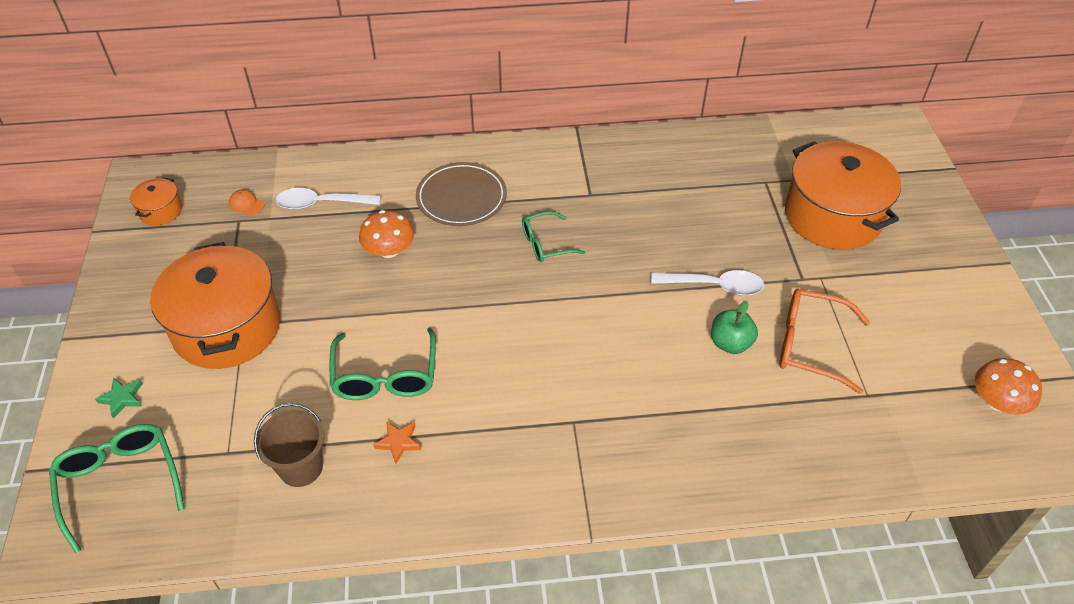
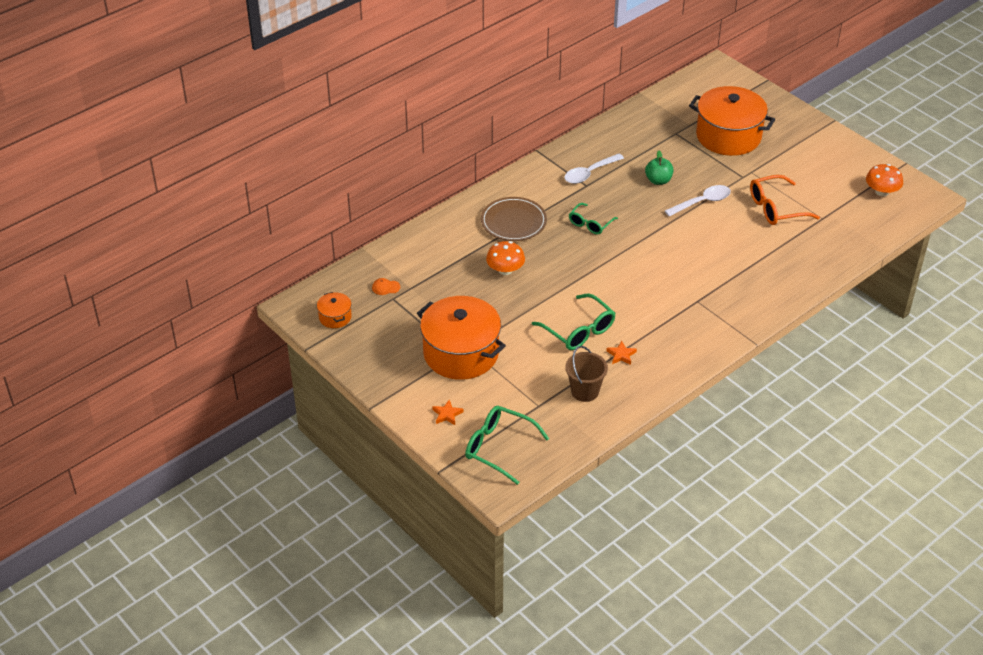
camera: 35 degrees left, 5 degrees down
green star [95,378,143,419] -> orange star [432,400,463,425]
white spoon [276,188,381,210] -> white spoon moved to [564,153,624,184]
green apple [711,301,758,354] -> green apple moved to [645,151,673,185]

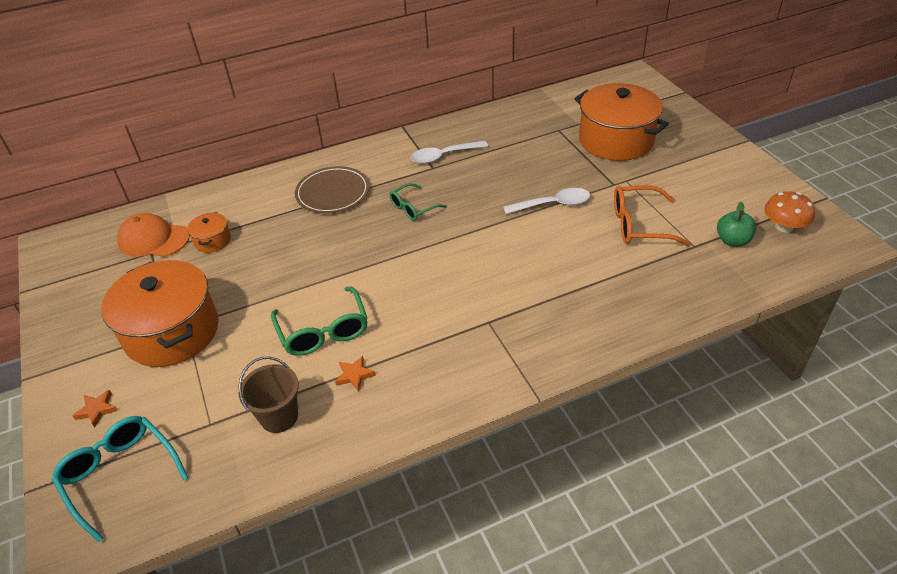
camera: 20 degrees right, 0 degrees up
orange pot [317,292,352,328] -> orange pot moved to [187,212,231,253]
orange cap [372,278,400,295] -> orange cap [117,213,190,257], size x2.26
green glasses [465,406,549,485] -> turquoise glasses [52,416,188,543]
orange mushroom [486,241,525,275] -> none
green apple [645,151,673,185] -> green apple moved to [717,202,757,247]

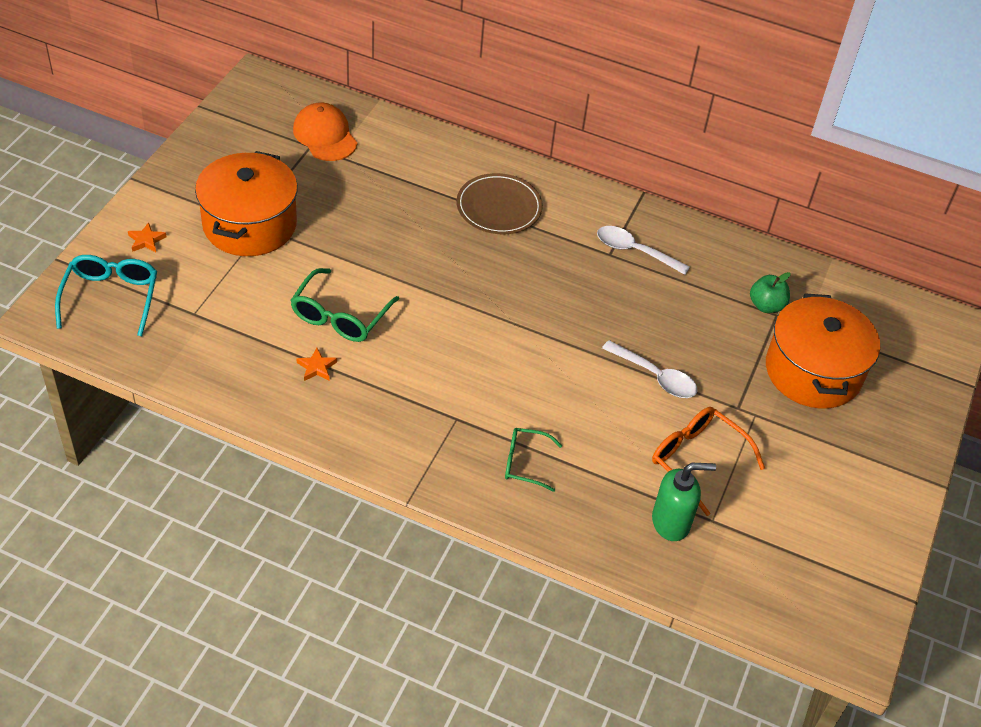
camera: 40 degrees right, 5 degrees up
orange pot [187,212,231,253] -> none
brown bucket [238,357,299,433] -> none
green glasses [389,183,447,221] -> green glasses moved to [505,428,562,492]
green apple [717,202,757,247] -> green apple moved to [750,272,790,313]
orange mushroom [764,191,815,233] -> none
none -> green soap dispenser [652,463,716,541]

